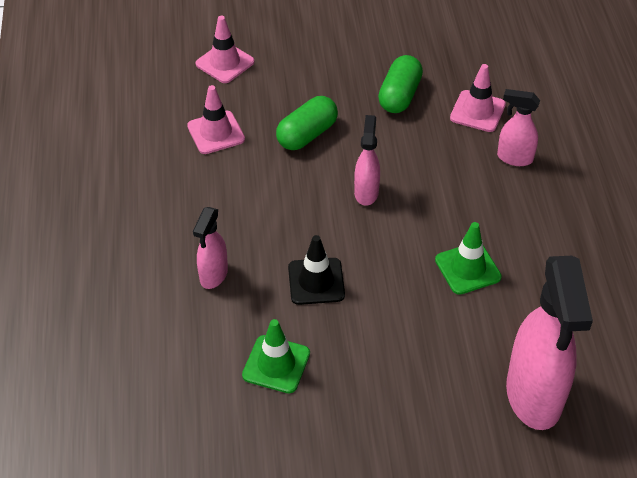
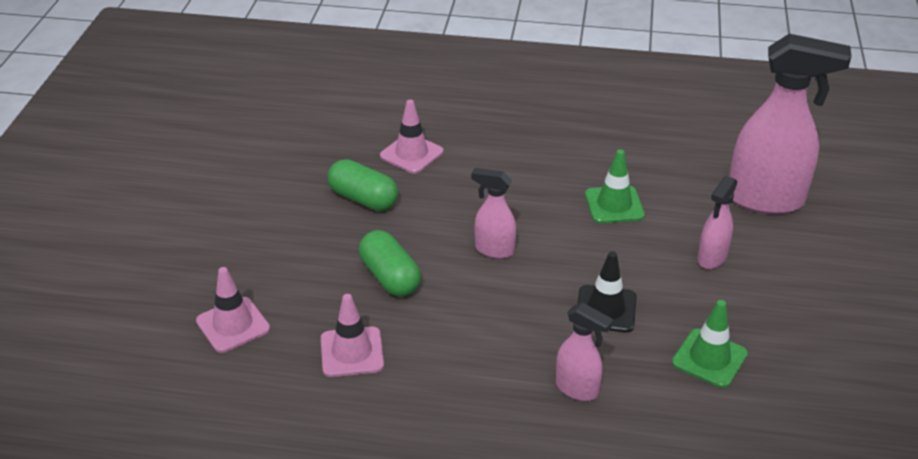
camera: 75 degrees left, 10 degrees down
pink spray bottle [497,89,540,166] -> pink spray bottle moved to [698,176,738,269]

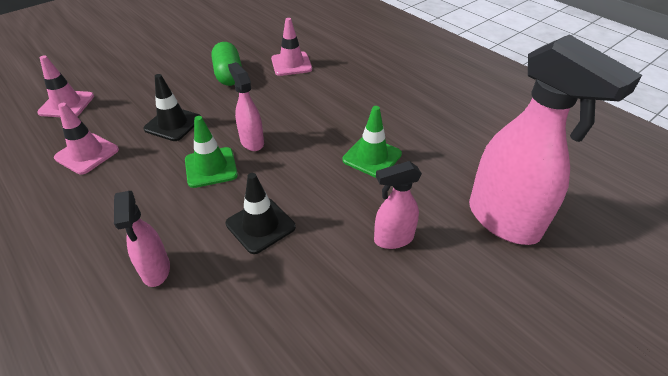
camera: 40 degrees right, 5 degrees up
green capsule [359,230,421,297] -> black traffic cone [143,74,201,141]
green traffic cone [672,300,748,388] -> green traffic cone moved to [185,116,238,188]

